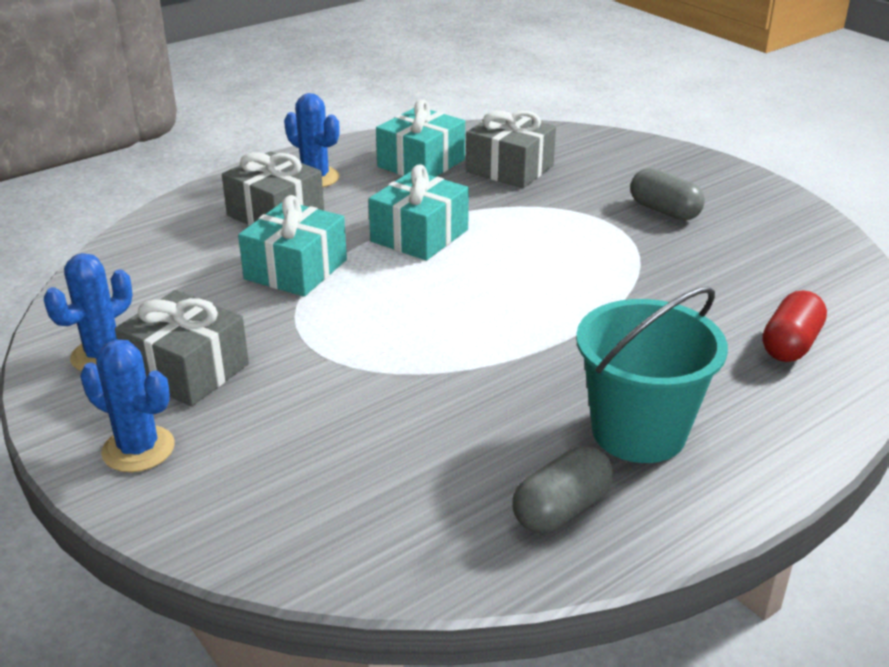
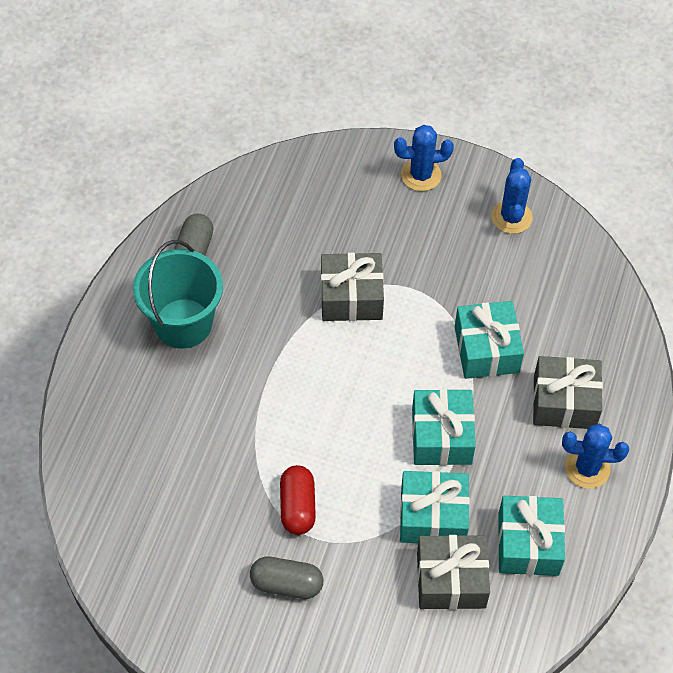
camera: 145 degrees right, 25 degrees up
grey gift [115,290,249,407] -> grey gift moved to [321,253,384,321]
red capsule [762,291,827,362] -> red capsule moved to [280,465,316,535]
none -> turquoise gift [400,471,470,543]

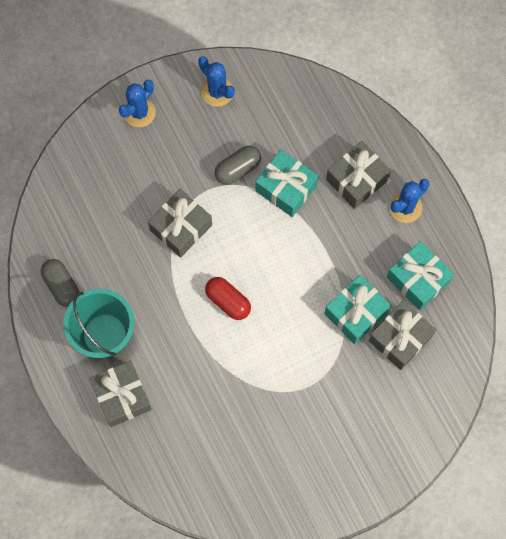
camera: 45 degrees left, 15 degrees up
grey capsule [250,557,323,599] -> grey capsule moved to [214,146,261,185]
red capsule [280,465,316,535] -> red capsule moved to [205,277,251,320]
turquoise gift [412,389,476,465] -> none
none -> grey gift [90,361,152,427]

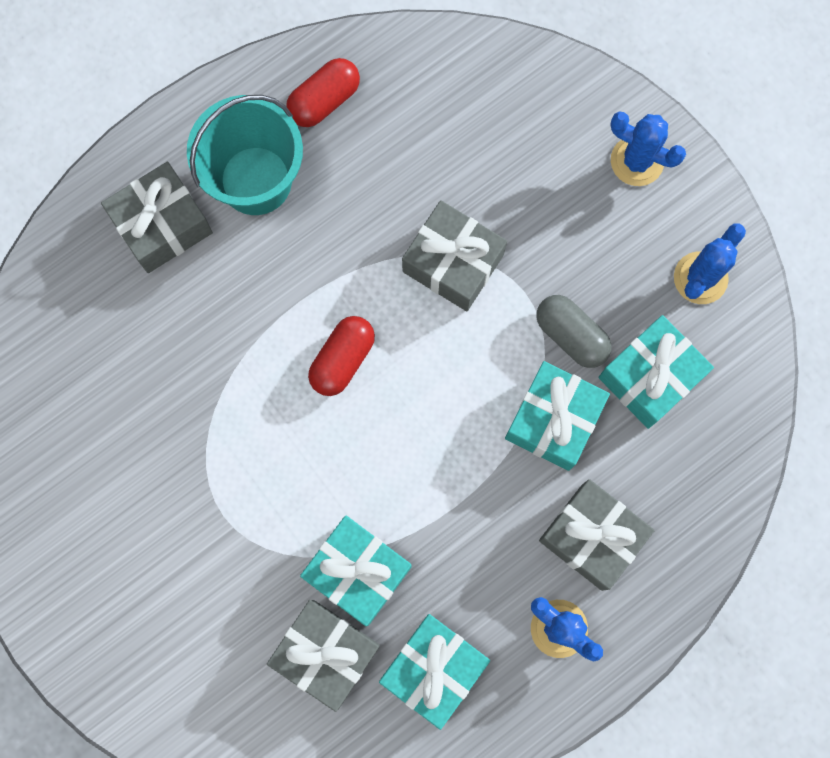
camera: 80 degrees right, 5 degrees up
grey capsule [41,259,80,307] -> red capsule [286,58,360,127]
none -> turquoise gift [599,315,714,429]

